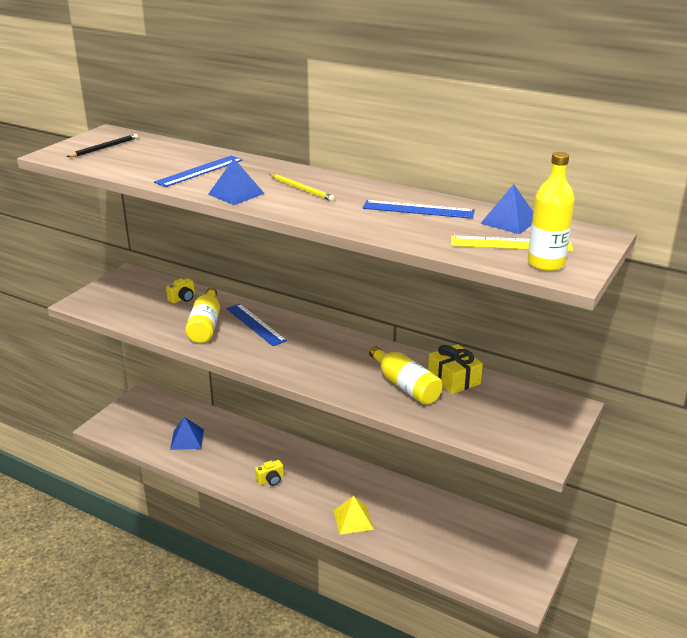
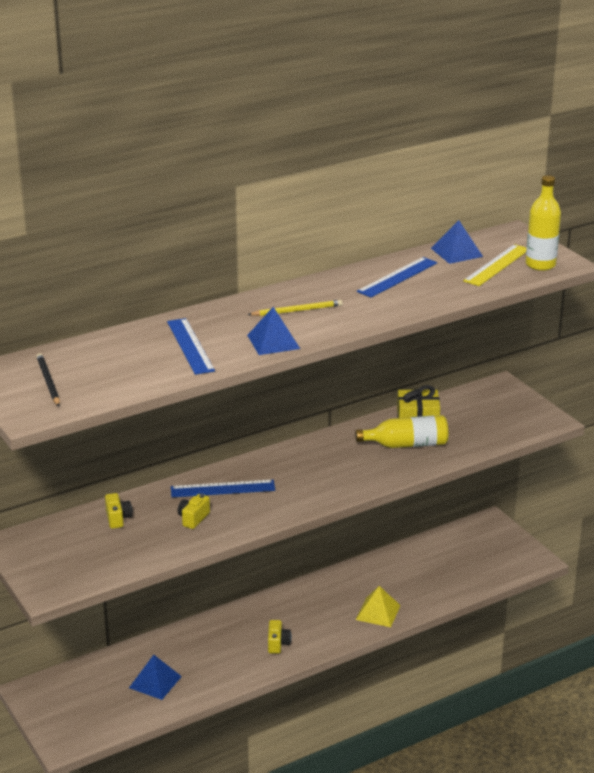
camera: 60 degrees left, 0 degrees up
yellow bottle [185,288,220,343] -> yellow camera [178,494,210,529]

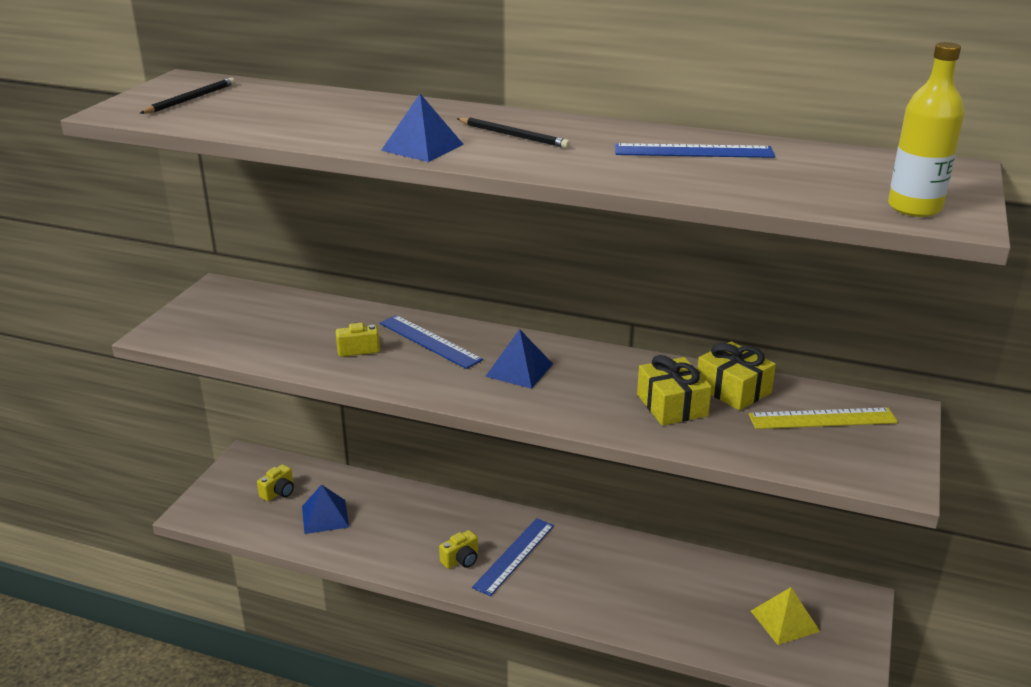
camera: 50 degrees right, 0 degrees up
yellow camera [105,493,132,529] -> yellow camera moved to [257,464,294,501]
blue ruler [167,318,215,375] -> blue ruler moved to [472,518,554,596]
yellow pencil [248,300,342,316] -> black pencil [457,118,570,148]
yellow bottle [355,415,448,448] -> yellow gift [637,355,712,426]
yellow pyramid [356,586,401,627] -> yellow pyramid moved to [751,587,820,645]
blue pyramid [431,220,483,264] -> blue pyramid moved to [485,329,553,389]
yellow ruler [463,244,526,286] -> yellow ruler moved to [749,407,898,429]

